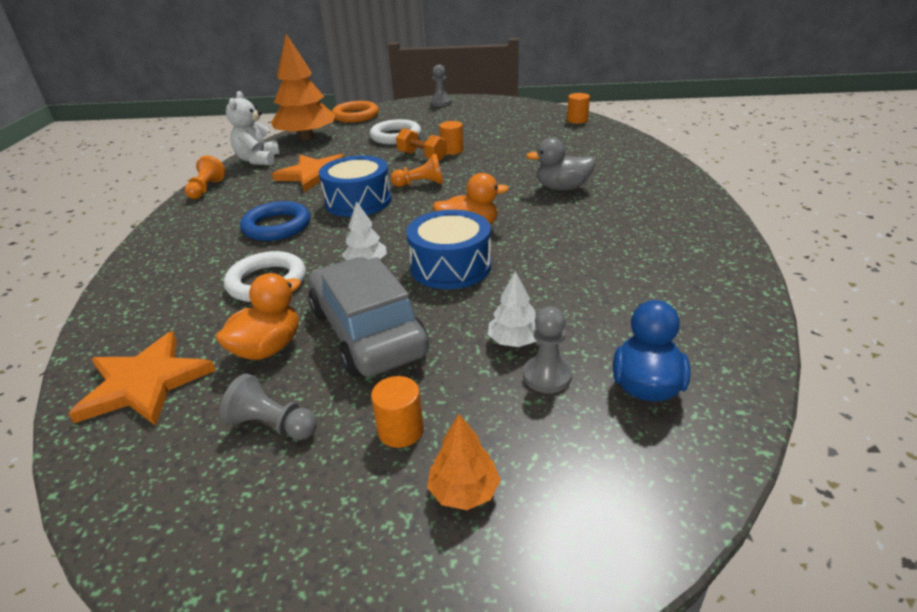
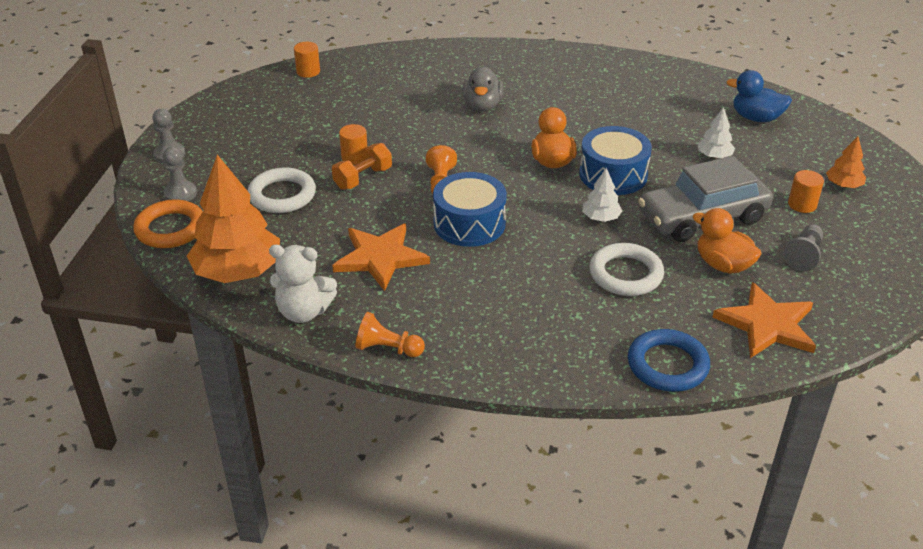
camera: 85 degrees left, 5 degrees up
blue ring [240,201,310,241] -> blue ring moved to [628,329,710,392]
grey pawn [523,307,572,393] -> grey pawn moved to [163,147,197,201]

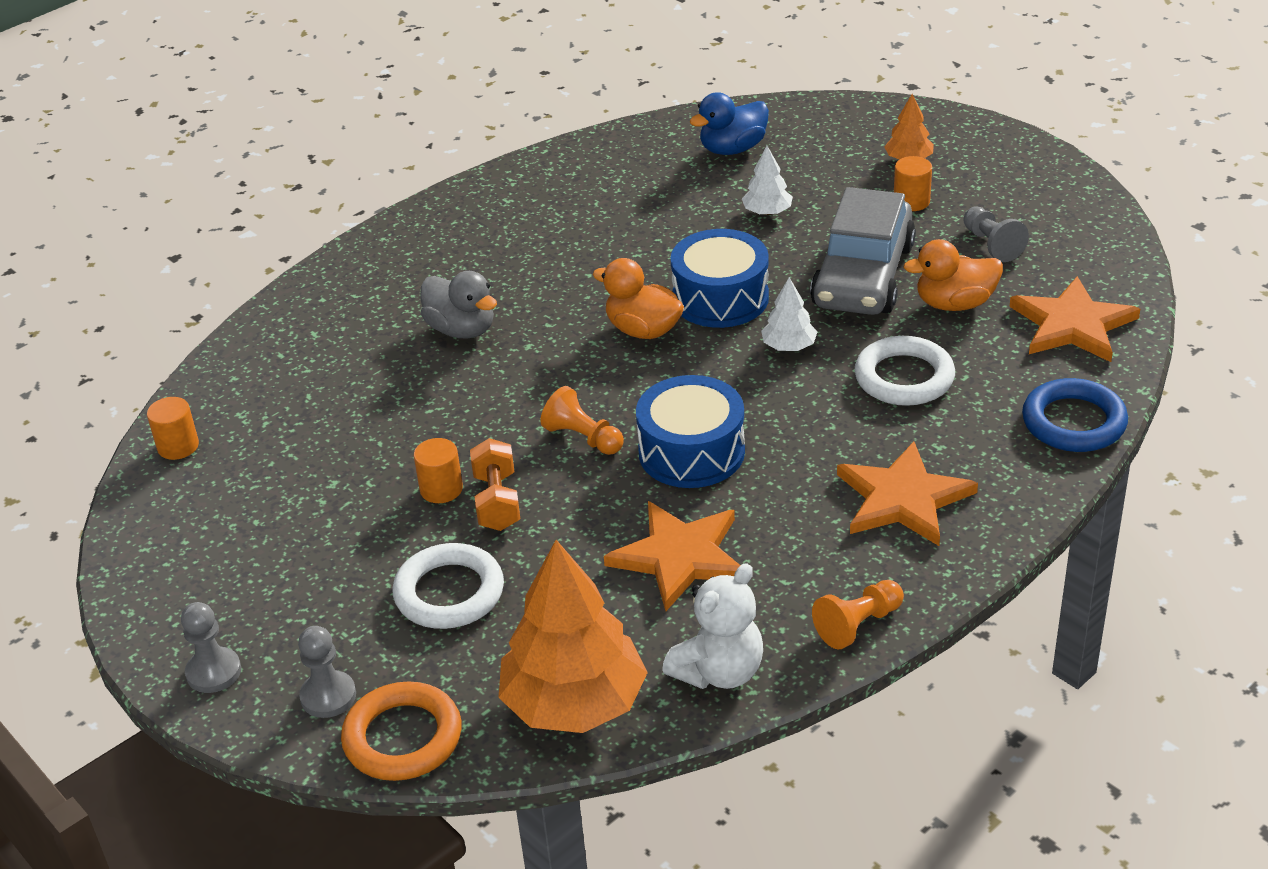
camera: 50 degrees left, 0 degrees up
none -> orange star [837,442,978,546]

